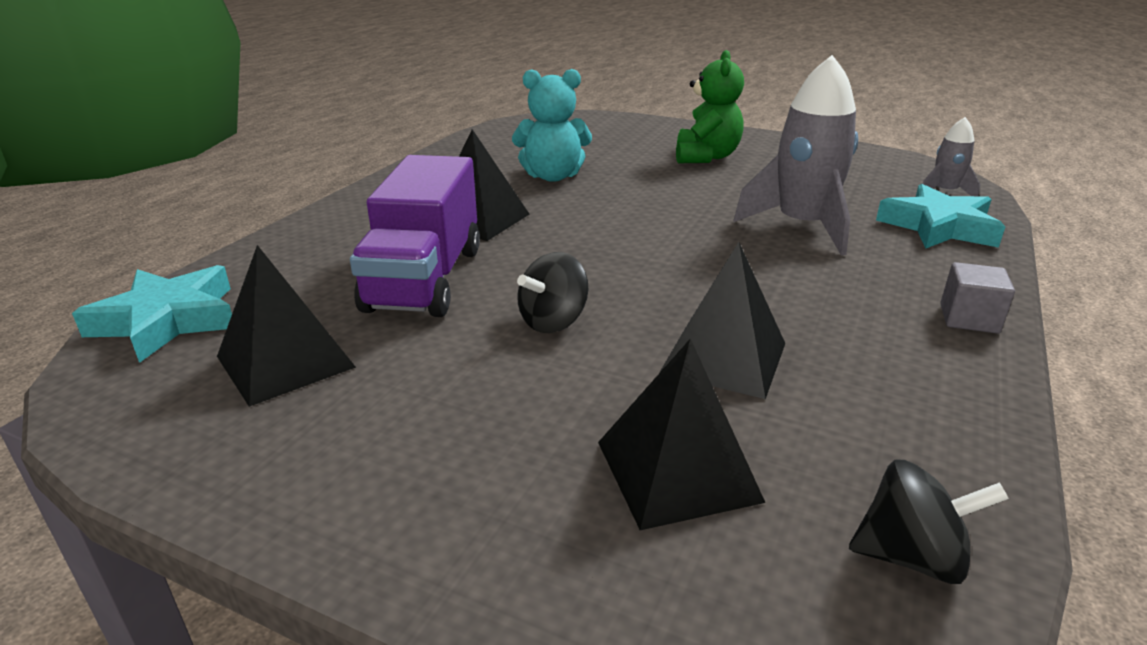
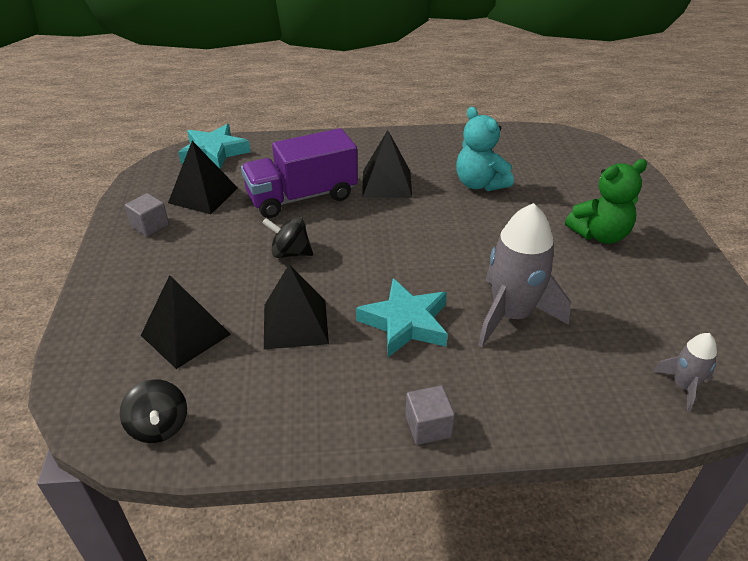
camera: 60 degrees right, 10 degrees up
turquoise star [876,184,1005,249] -> turquoise star moved to [356,278,448,357]
none -> grey cube [125,193,169,237]

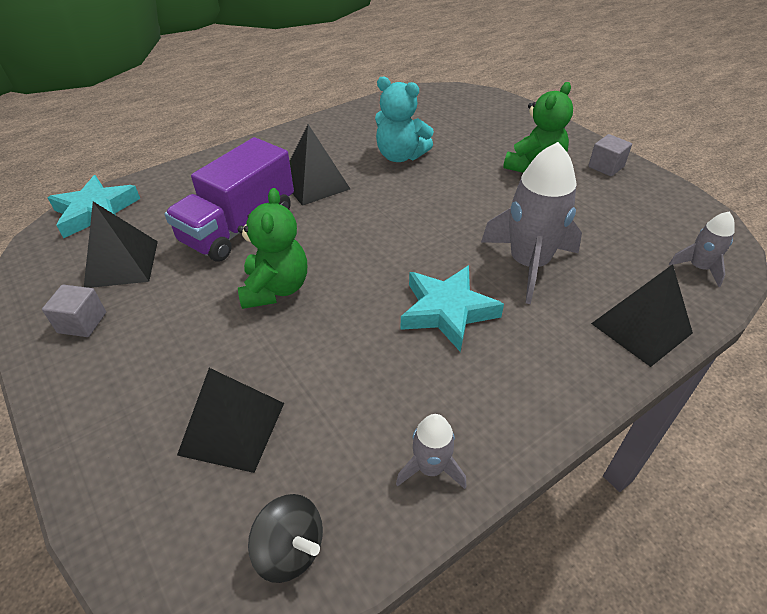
camera: 30 degrees left, 5 degrees up
black spinning top [262,217,313,258] -> green teddy bear [237,188,307,309]
black pyramid [264,265,329,349] -> black pyramid moved to [591,264,693,367]
grey cube [405,385,455,445] -> grey cube moved to [588,134,632,176]
none -> grey rocket [396,414,466,489]

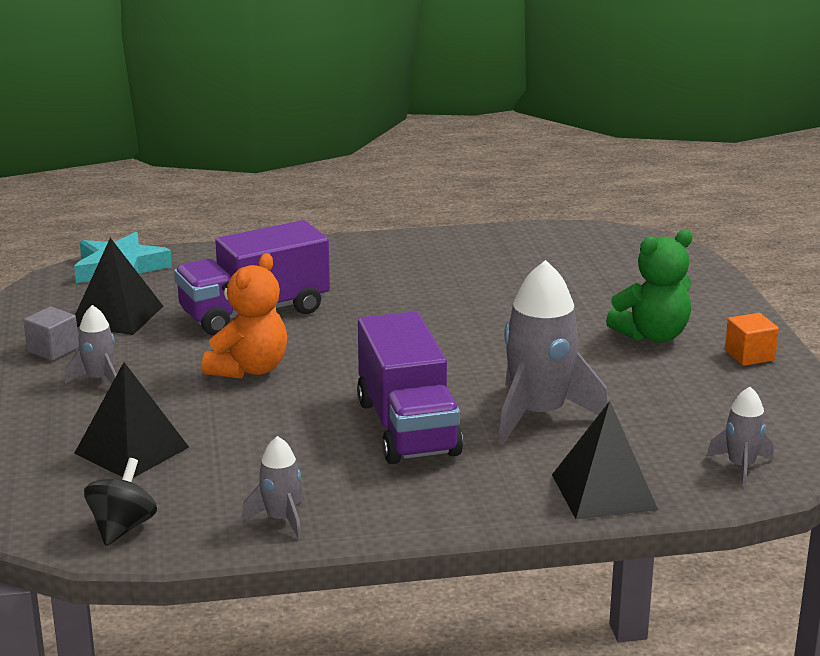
camera: 25 degrees right, 20 degrees down
green teddy bear [237,188,307,309] -> orange teddy bear [202,253,287,379]
black spinning top [248,494,323,583] -> black spinning top turned 135 degrees counterclockwise [84,458,157,546]
black pyramid [290,124,350,206] -> none
turquoise teddy bear [375,77,434,162] -> none
turquoise star [401,265,504,352] -> purple truck [357,311,463,464]
grey cube [588,134,632,176] -> orange cube [725,313,779,366]
none -> grey rocket [65,305,117,384]

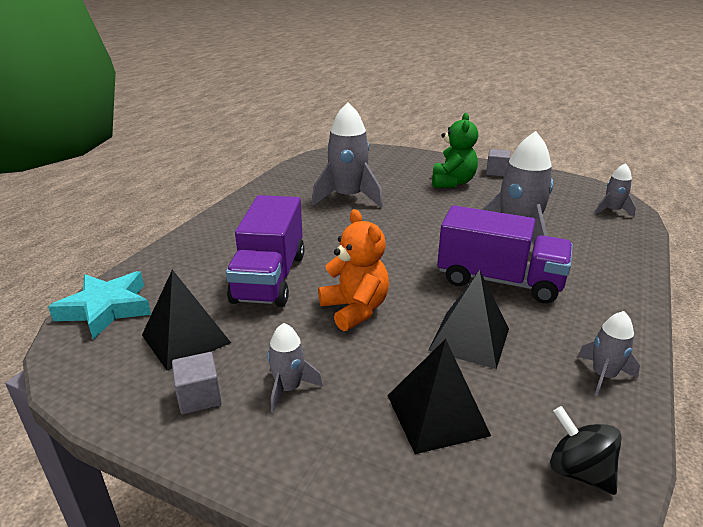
camera: 55 degrees left, 5 degrees up
black pyramid [552,401,658,520] -> black pyramid moved to [428,270,509,369]
orange cube [725,313,779,366] -> grey cube [486,149,511,177]
none -> grey rocket [312,102,383,208]

